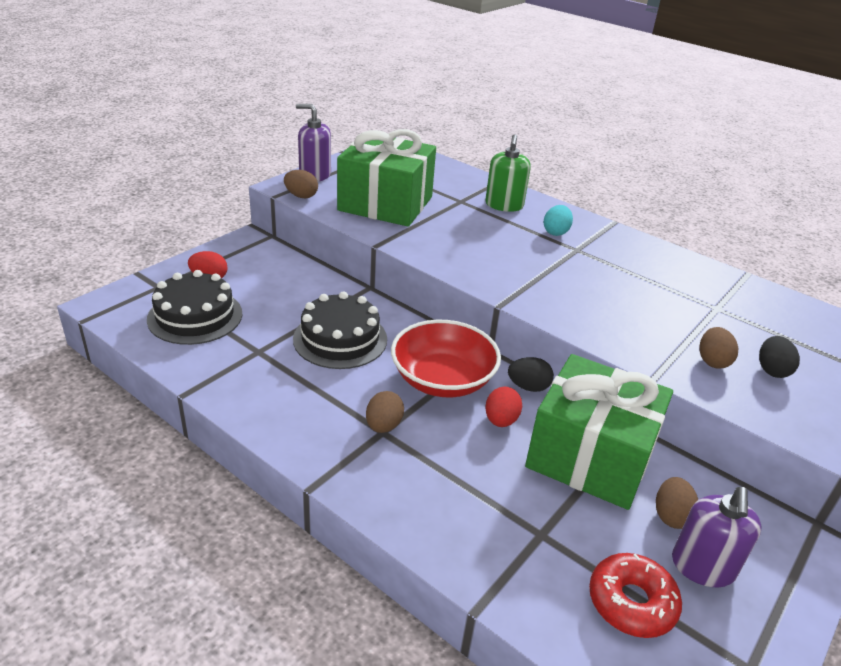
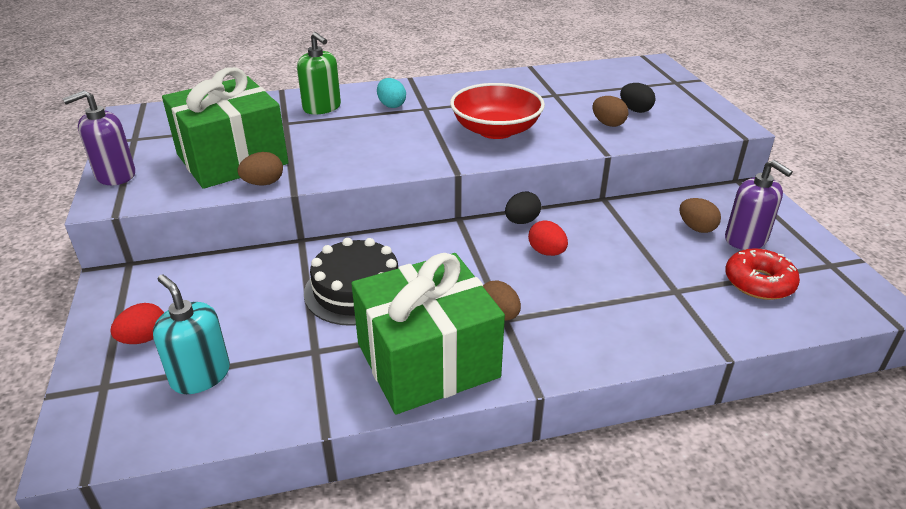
camera: 50 degrees left, 0 degrees up
black cake [147,270,242,345] -> turquoise soap dispenser [153,274,230,394]
brown egg [284,170,318,198] -> brown egg moved to [237,152,283,185]
red bowl [391,320,501,397] -> red bowl moved to [450,83,545,139]
green gift [525,354,673,510] -> green gift moved to [351,253,505,414]

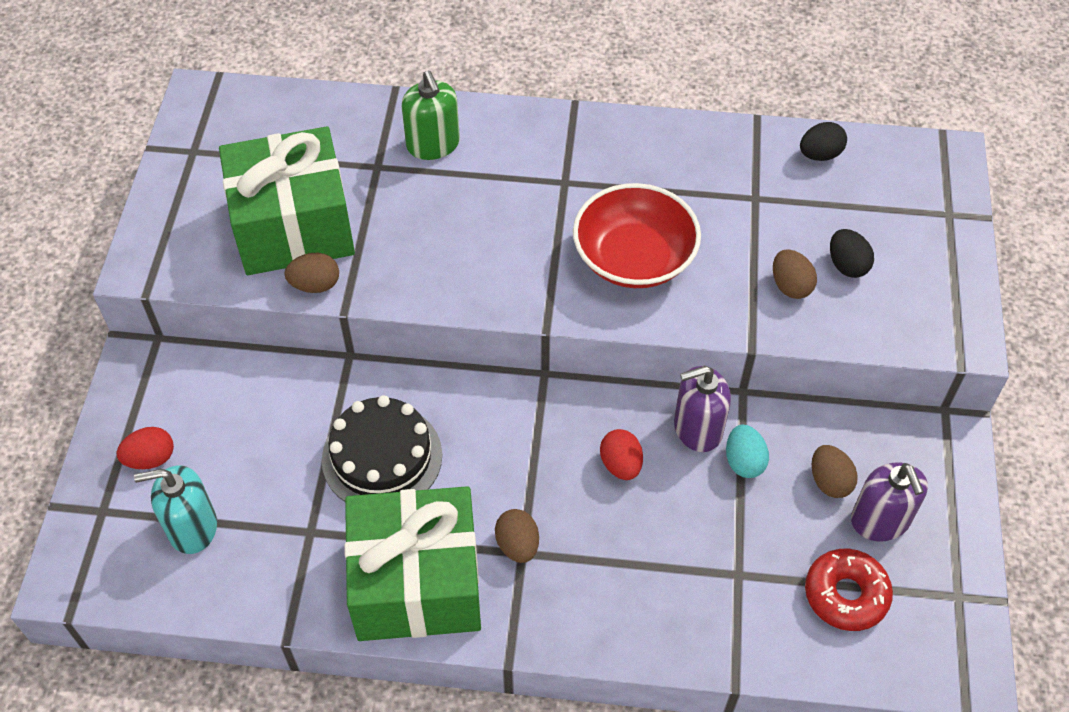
camera: 20 degrees right, 20 degrees up
purple soap dispenser [62,90,135,185] -> purple soap dispenser moved to [674,366,731,452]
turquoise soap dispenser [153,274,230,394] -> turquoise soap dispenser turned 75 degrees counterclockwise [134,465,217,554]
turquoise egg [377,78,406,108] -> turquoise egg moved to [726,425,769,478]
black egg [505,191,541,224] -> black egg moved to [800,122,847,161]

